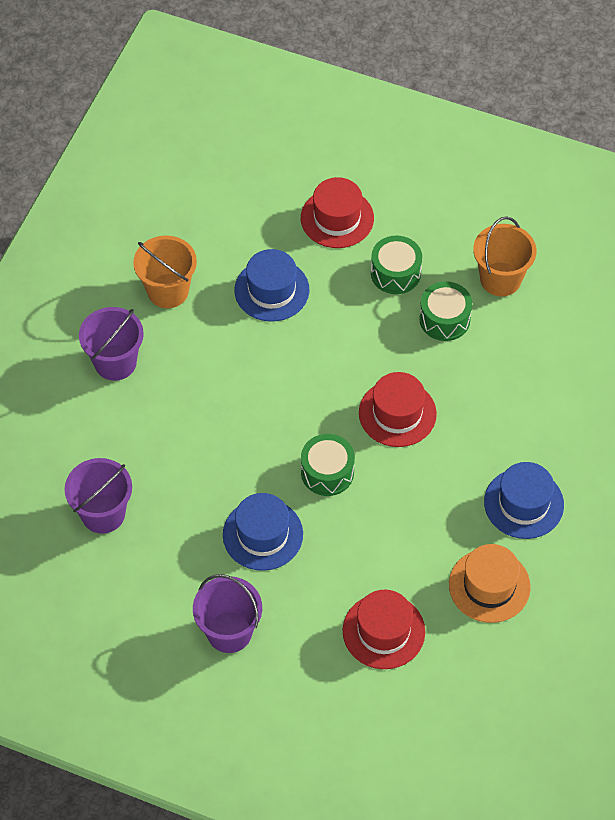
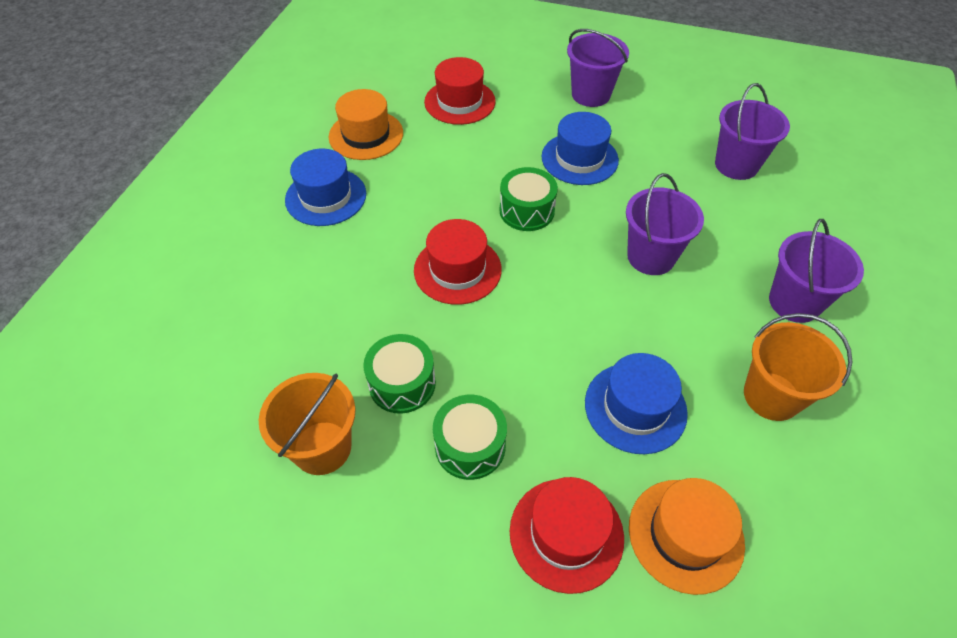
camera: 175 degrees right, 5 degrees down
none -> purple bucket [626,173,704,275]
none -> orange hat [629,478,745,595]

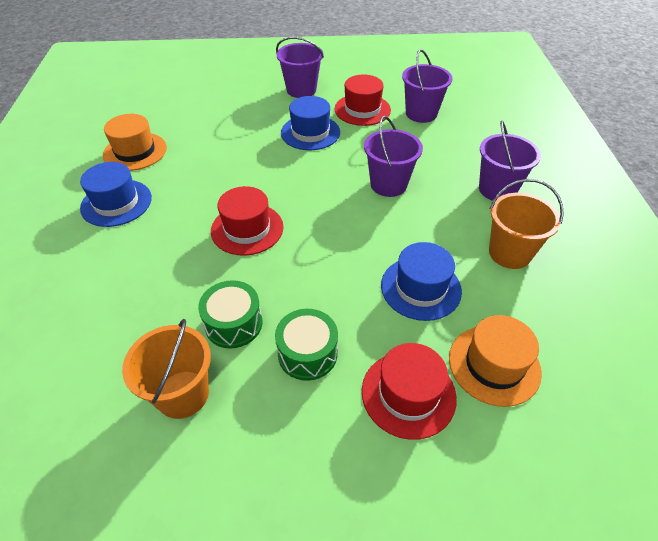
camera: 20 degrees left, 5 degrees down
red hat [424,57,496,125] -> red hat moved to [334,74,391,126]
green drum [499,167,558,231] -> none

